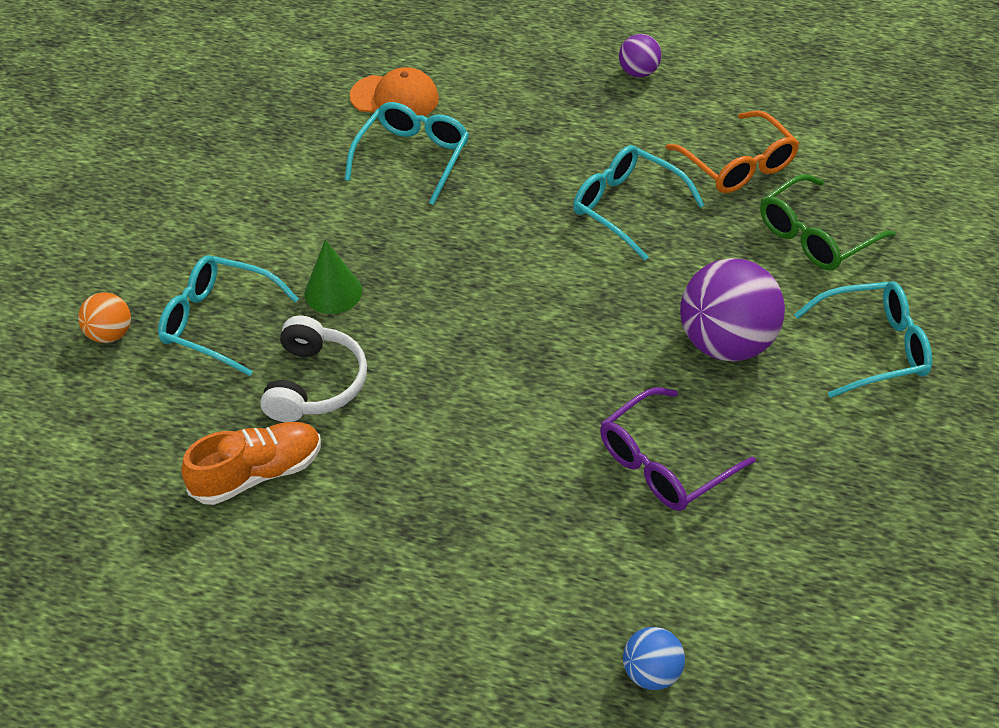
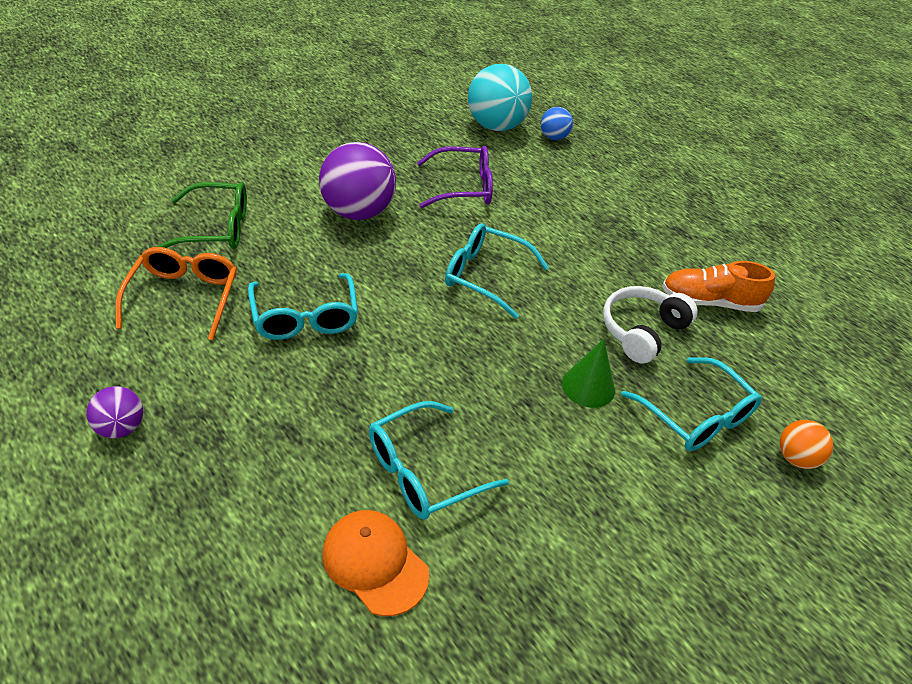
camera: 150 degrees left, 5 degrees down
turquoise glasses [794,281,932,398] -> turquoise glasses moved to [445,223,549,319]
none -> turquoise ball [468,64,532,131]

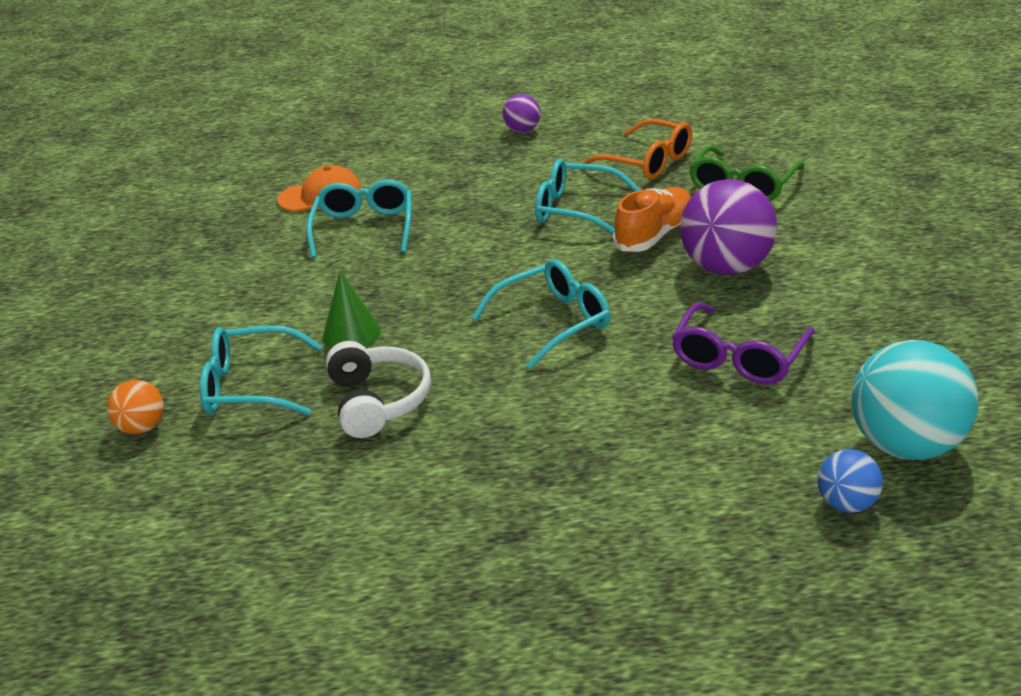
camera: 130 degrees right, 10 degrees down
orange shoe [662,261,775,312] -> orange shoe moved to [613,187,691,252]

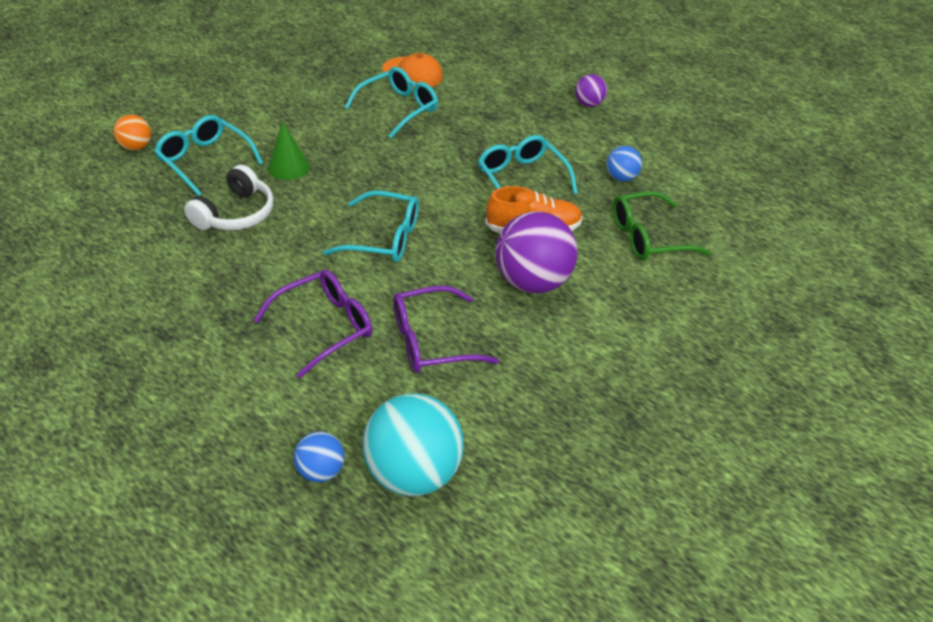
camera: 40 degrees right, 10 degrees up
orange glasses [581,119,692,179] -> blue ball [606,146,642,181]
none -> purple glasses [254,270,372,378]

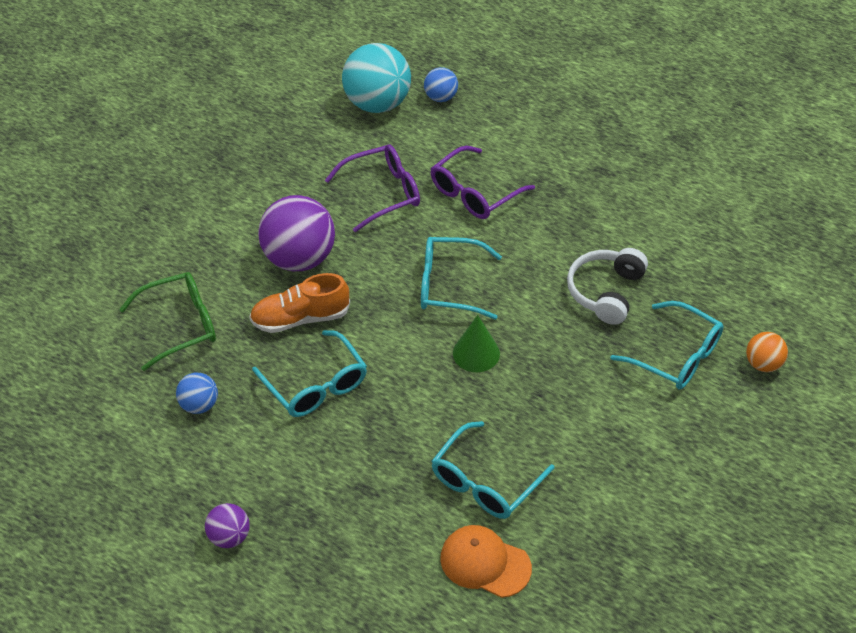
camera: 175 degrees right, 5 degrees up
green cone [267,121,310,180] -> green cone moved to [453,315,500,372]

